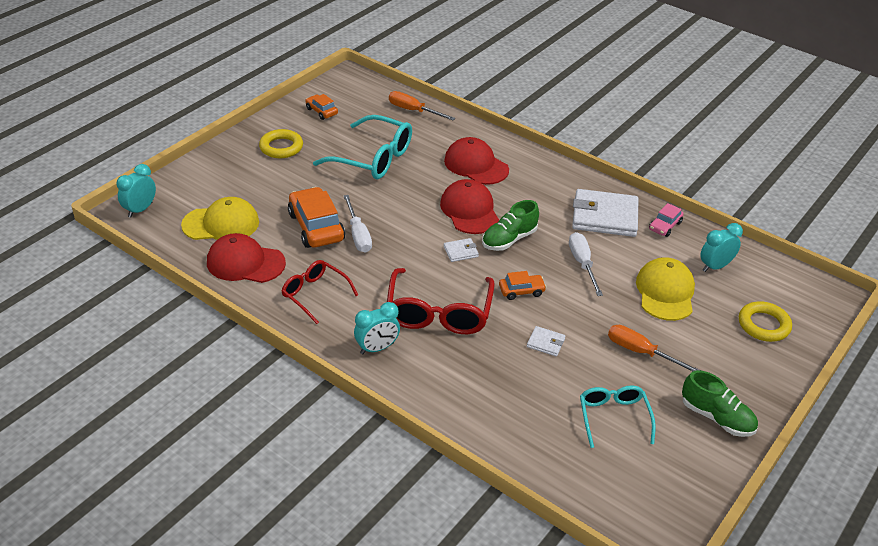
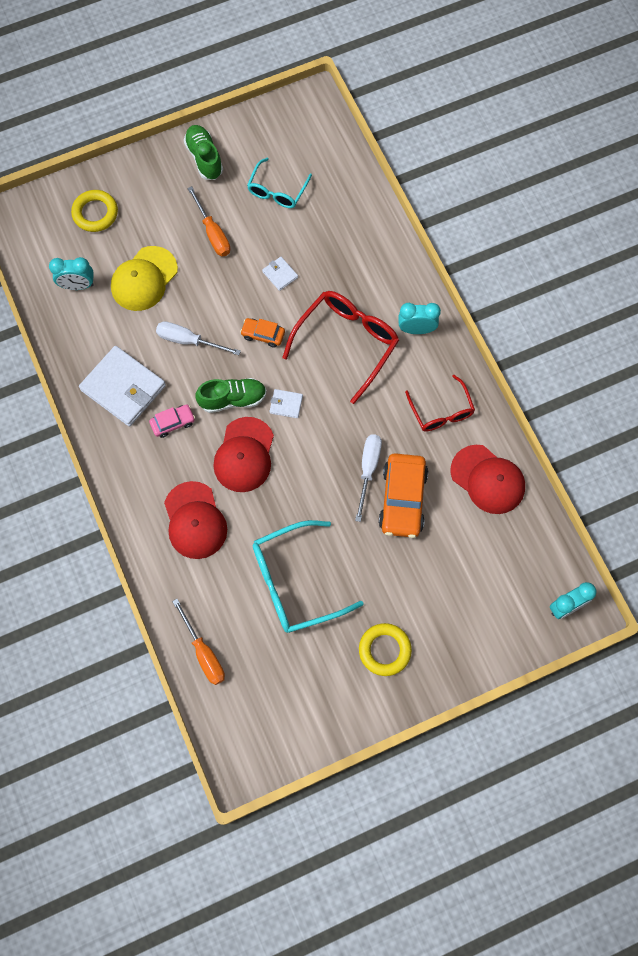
camera: 150 degrees left, 30 degrees up
yellow cap [181,197,259,240] -> none
orange car [305,94,338,120] -> none
turquoise glasses [313,115,412,179] -> turquoise glasses turned 75 degrees counterclockwise [253,520,364,633]
white screwdriver [569,232,603,296] -> white screwdriver turned 90 degrees clockwise [156,321,241,355]
pink car [649,203,683,237] -> pink car moved to [149,405,195,438]

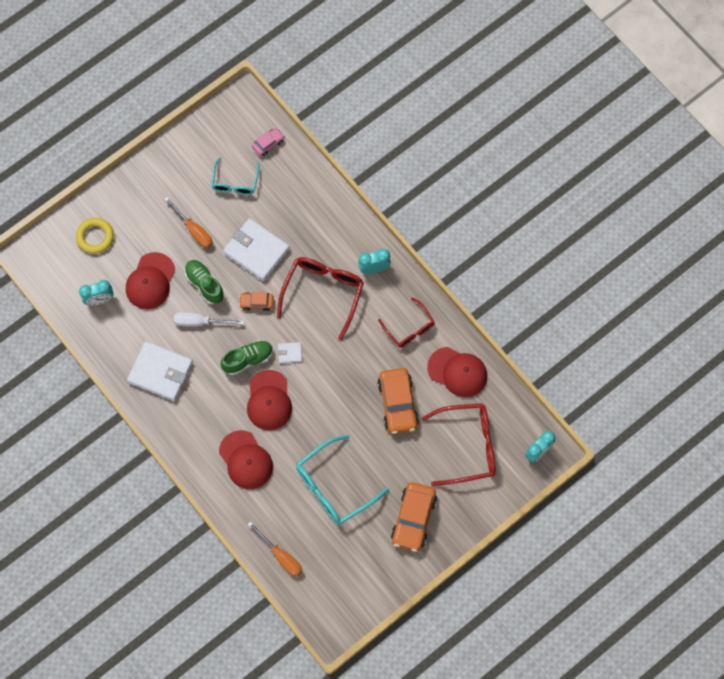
camera: 15 degrees left, 0 degrees up
yellow cap [111,246,178,311] -> red cap [126,252,175,309]
pink car [149,405,195,438] -> pink car moved to [252,128,285,156]
green shoe [184,125,223,180] -> green shoe moved to [185,260,224,304]
white wallet [262,257,298,291] -> white wallet [223,218,290,281], size x2.26
white screwdriver [355,434,382,522] -> none
yellow ring [359,623,412,676] -> orange car [391,482,437,552]
none -> red glasses [421,403,496,486]

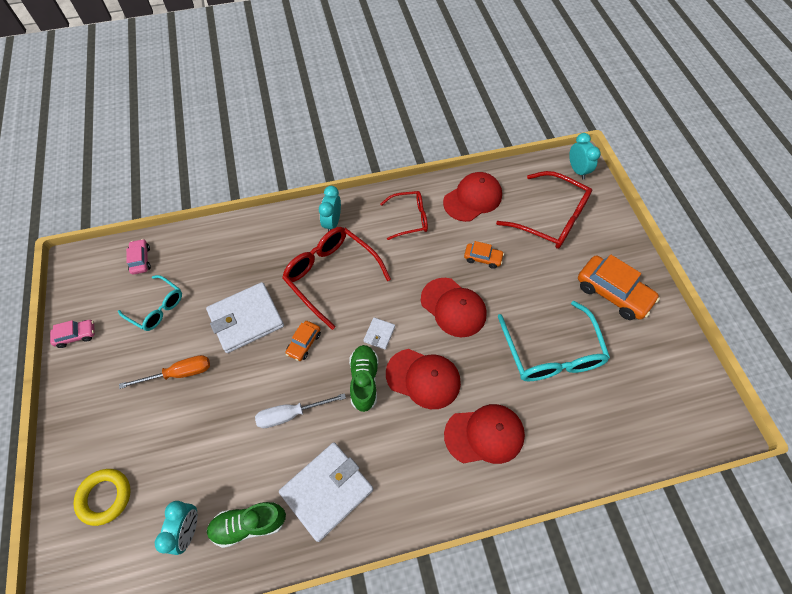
camera: 65 degrees left, 10 degrees down
red cap [126,252,175,309] -> red cap moved to [421,278,487,337]
white screwdriver [174,312,244,327] -> white screwdriver turned 45 degrees clockwise [255,393,346,428]
green shoe [185,260,224,304] -> green shoe moved to [206,502,286,548]
orange screwdriver [247,521,302,577] -> none
orange car [377,368,419,434] -> orange car [464,241,504,269], size x0.53
red glasses [421,403,496,486] -> red glasses turned 105 degrees clockwise [496,171,592,249]
none -> pink car [50,320,95,348]

